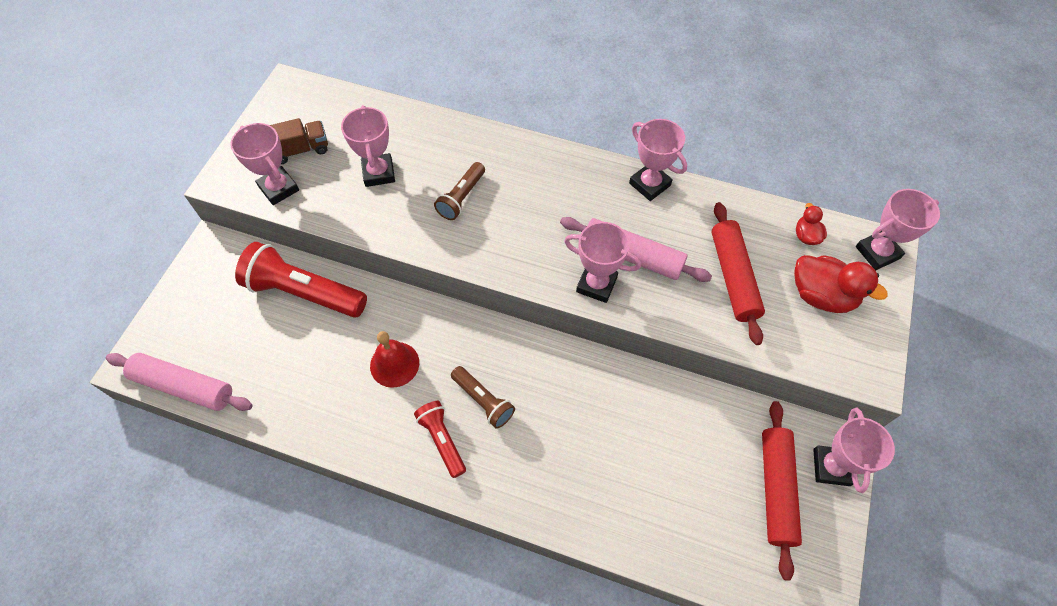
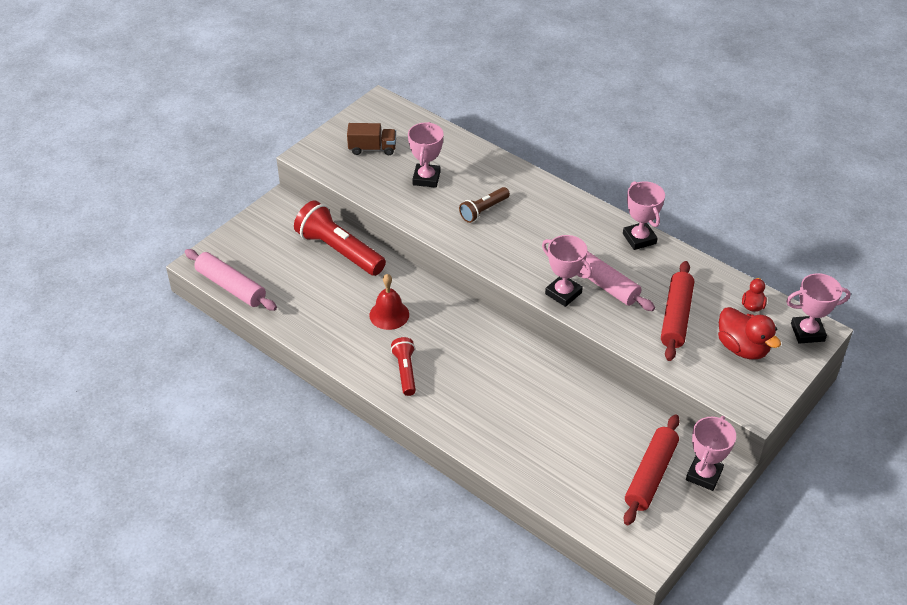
camera: 20 degrees right, 15 degrees down
pink trophy [230,123,299,205] -> none
brown flashlight [451,366,515,429] -> none

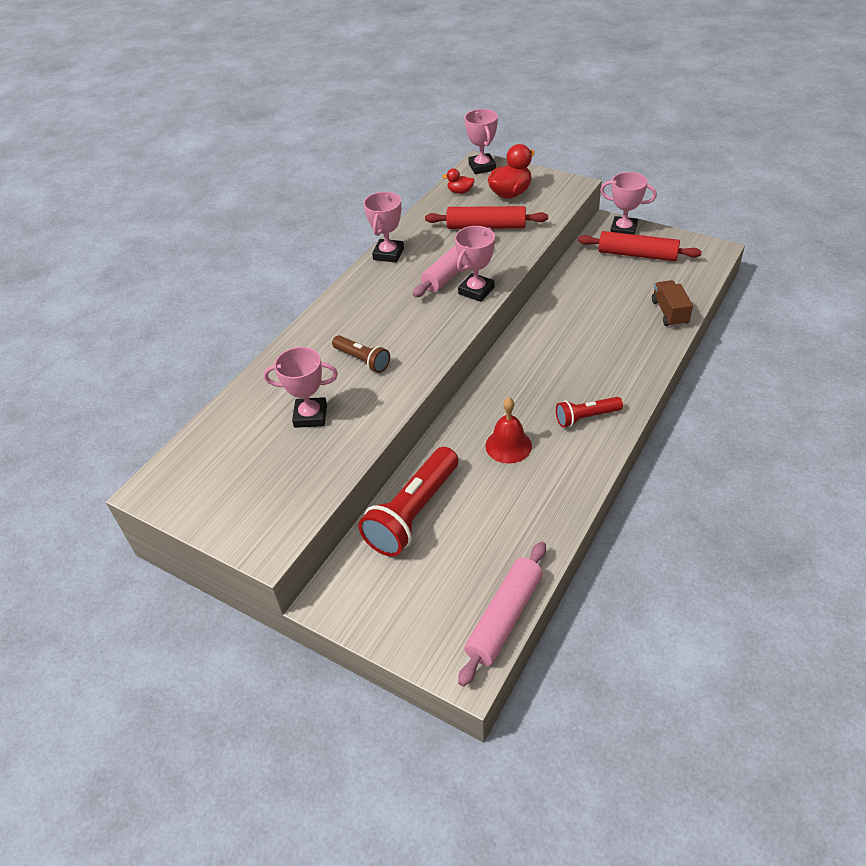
camera: 95 degrees left, 0 degrees up
brown truck [347,123,396,155] -> brown truck moved to [652,280,693,327]
pink trophy [623,181,665,250] -> pink trophy turned 45 degrees counterclockwise [364,192,404,263]

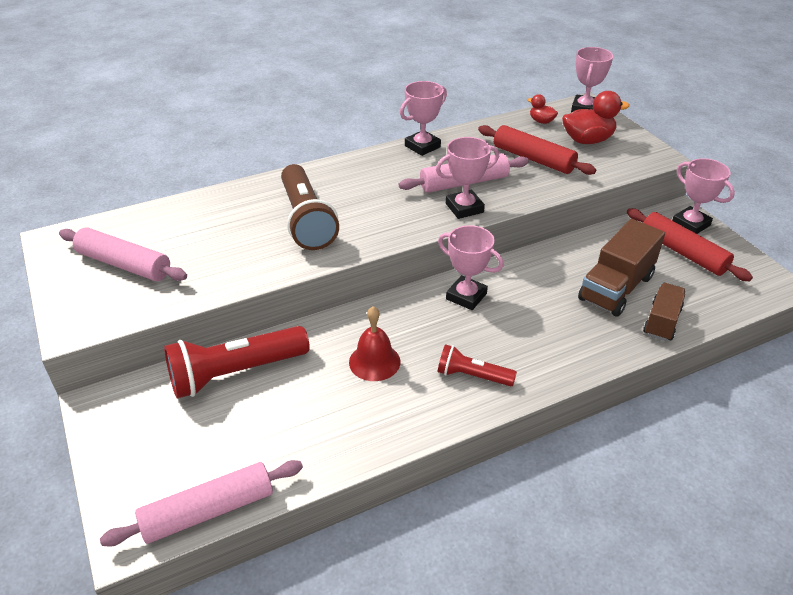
camera: 30 degrees right, 5 degrees down
pink trophy [264,347,338,428] -> pink trophy moved to [438,225,504,310]
brown flashlight [332,335,390,373] -> brown flashlight [281,164,339,250], size x1.81
none -> pink rolling pin [59,227,187,281]
none -> brown truck [578,219,665,317]

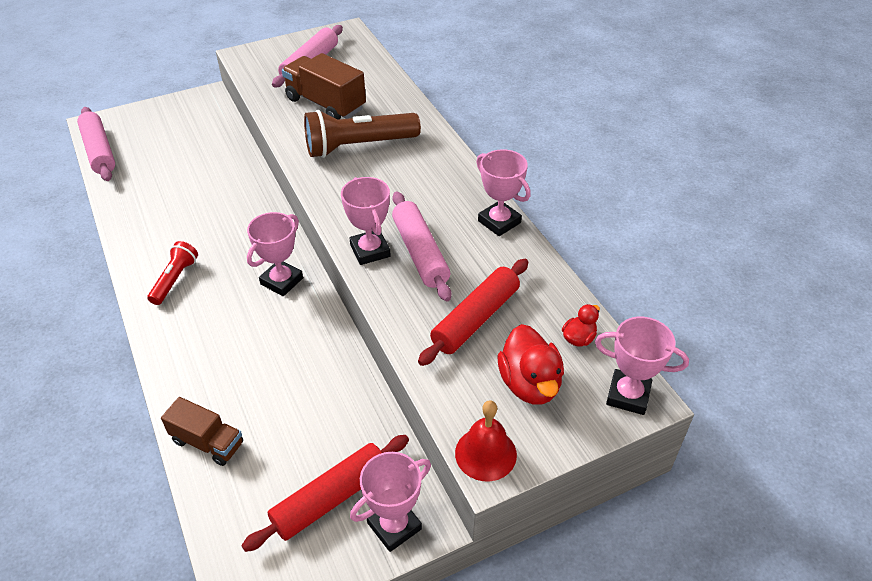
camera: 90 degrees right, 5 degrees up
red flashlight [164,326,310,398] -> none
red bell [349,306,400,381] -> red bell moved to [455,400,517,481]
brown truck [578,219,665,317] -> brown truck moved to [282,53,366,119]

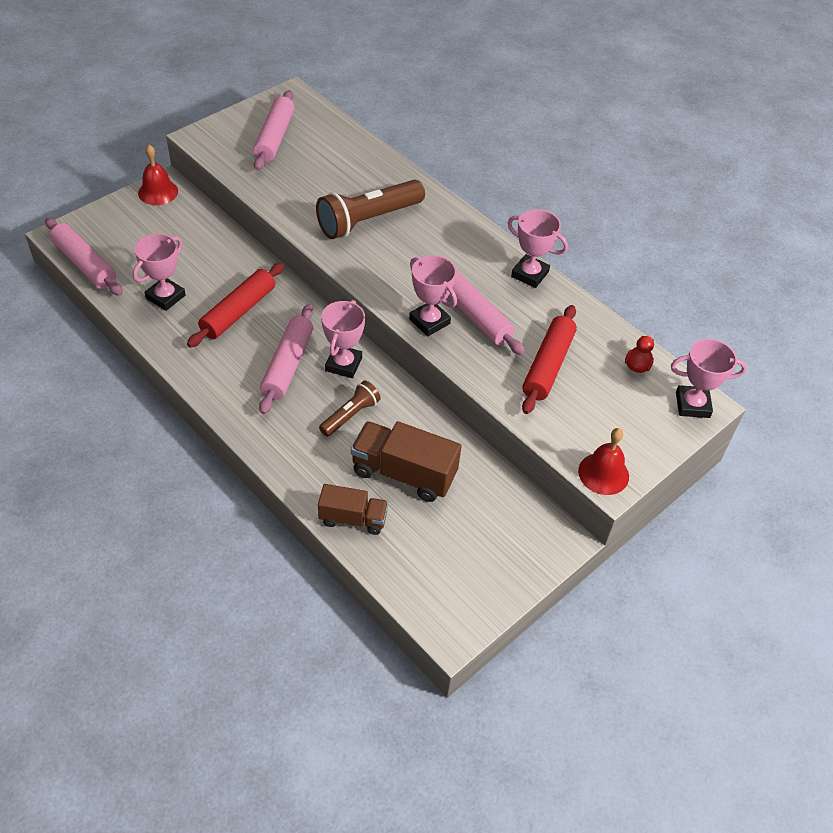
camera: 20 degrees left, 5 degrees up
red flashlight [147,241,198,305] -> none
red rolling pin [241,435,409,552] -> red rolling pin moved to [187,262,285,348]
brown truck [282,53,366,119] -> brown truck moved to [351,421,462,502]
pink trophy [350,452,431,552] -> pink trophy moved to [133,233,185,311]
red duck [498,324,564,404] -> none
none -> red bell [138,145,178,205]
none -> pink rolling pin [259,304,314,414]
none -> brown flashlight [319,381,381,437]

